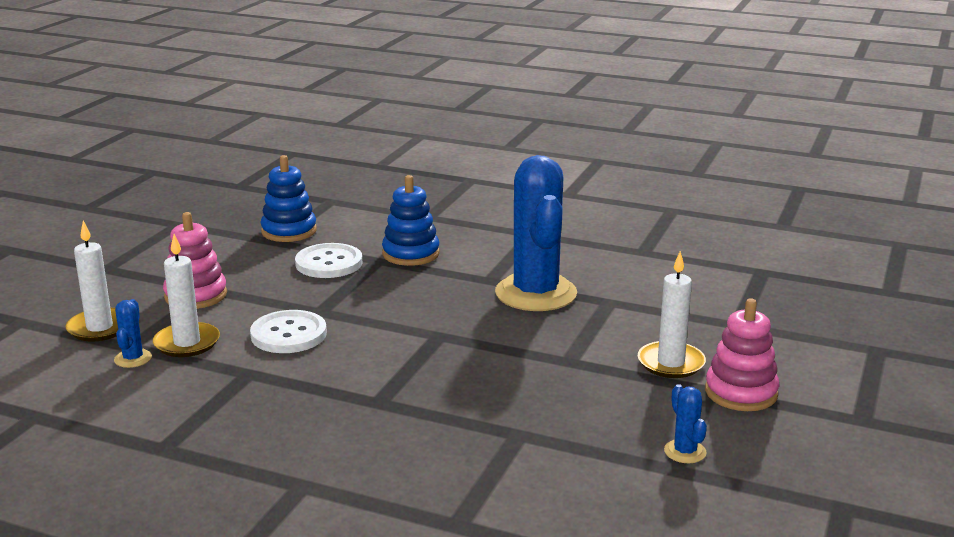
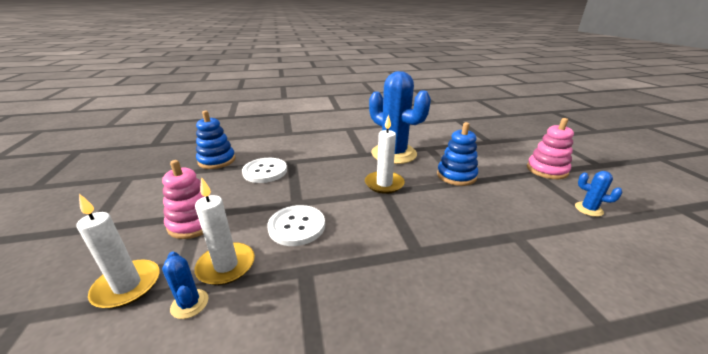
camera: 35 degrees left, 5 degrees up
blue stacking toy [382,175,439,266] -> blue stacking toy moved to [437,122,478,186]
white candle [638,251,706,378] -> white candle moved to [365,114,405,194]

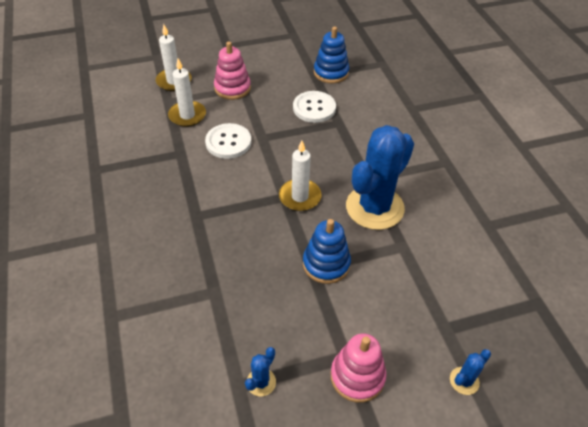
camera: 85 degrees right, 20 degrees up
blue cactus [162,252,208,319] -> blue cactus moved to [450,349,491,395]

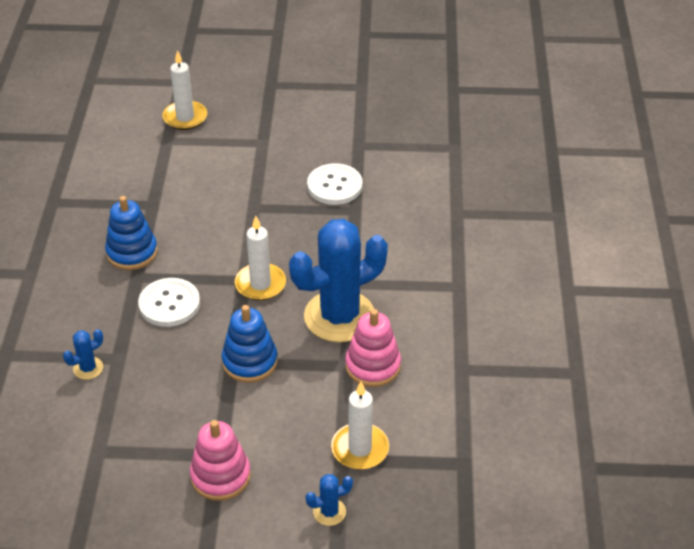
camera: 20 degrees right, 5 degrees down
white candle [168,58,206,127] -> white candle moved to [331,382,389,470]
white button [205,123,251,159] -> white button moved to [138,278,200,327]
pink stacking toy [214,42,251,100] -> pink stacking toy moved to [345,309,401,387]
blue cactus [245,347,276,396] -> blue cactus moved to [63,329,103,380]
blue stacking toy [314,26,349,83] -> blue stacking toy moved to [105,196,158,270]

